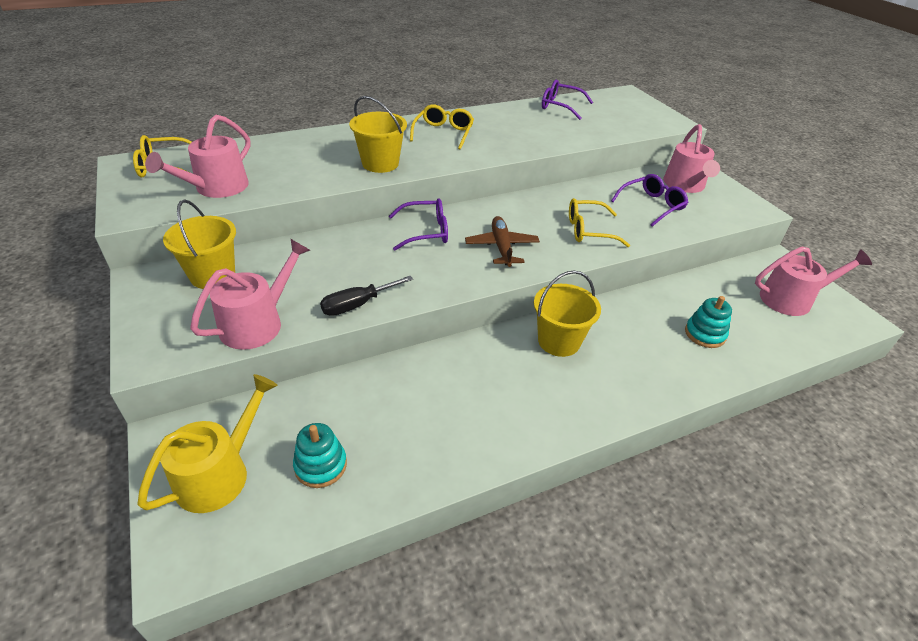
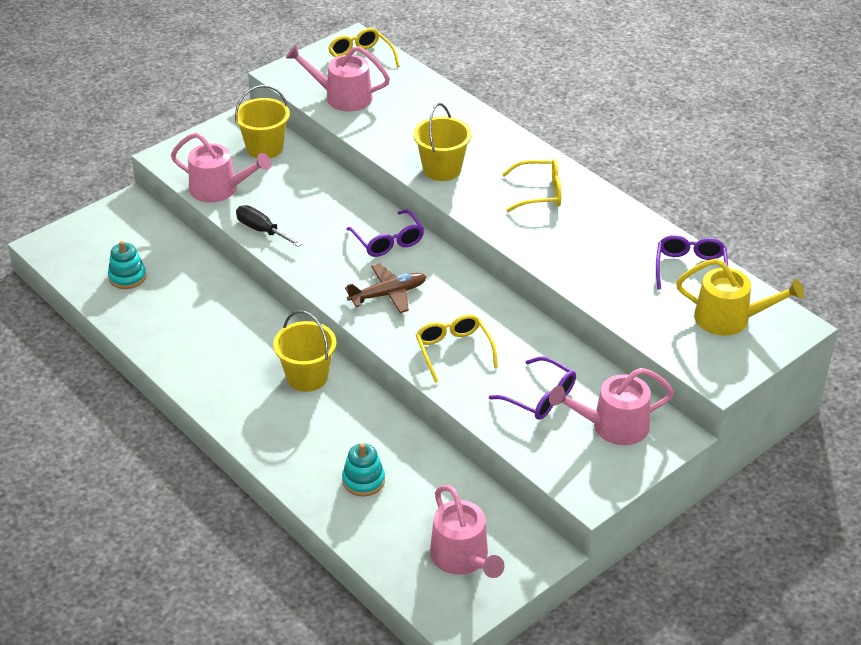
camera: 75 degrees right, 0 degrees up
yellow watering can [137,374,278,513] -> yellow watering can moved to [676,258,804,336]

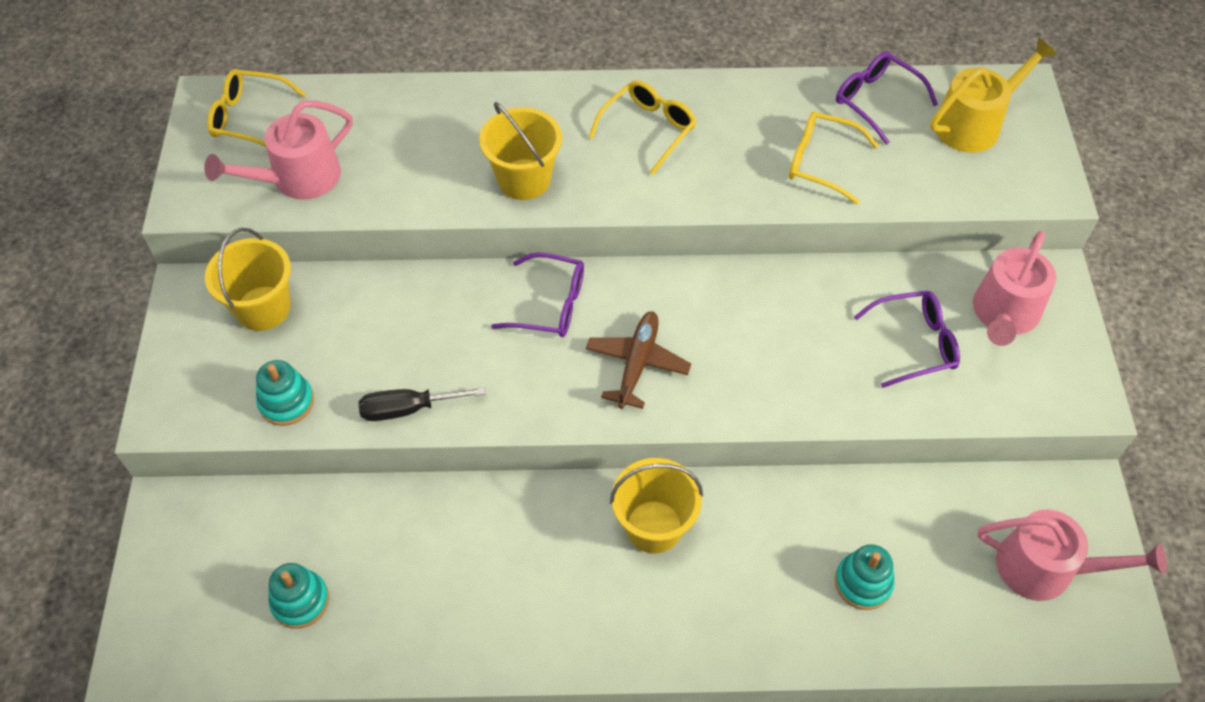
camera: 50 degrees left, 15 degrees up
pink watering can [171,133,271,203] -> turquoise stacking toy [256,360,314,426]
yellow glasses [416,314,498,383] -> yellow glasses moved to [789,111,879,204]

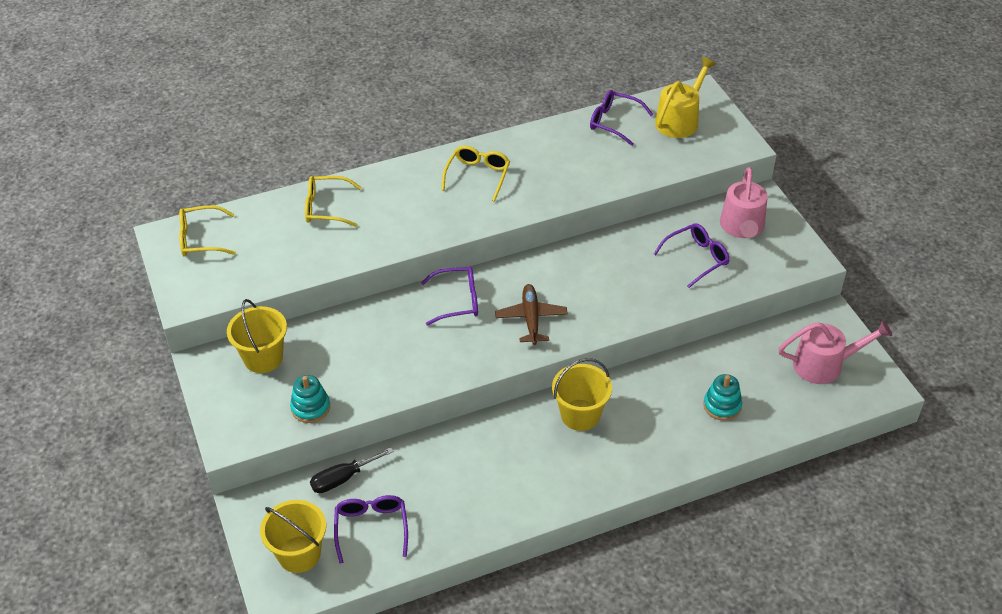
camera: 20 degrees left, 10 degrees down
pink watering can [204,100,353,200] -> none
turquoise stacking toy [268,563,329,629] -> purple glasses [334,495,408,564]
black screwdriver [358,387,486,421] -> black screwdriver moved to [310,447,394,493]
yellow bucket [479,102,562,200] -> yellow bucket moved to [260,500,326,573]
yellow glasses [789,111,879,204] -> yellow glasses moved to [305,176,362,227]

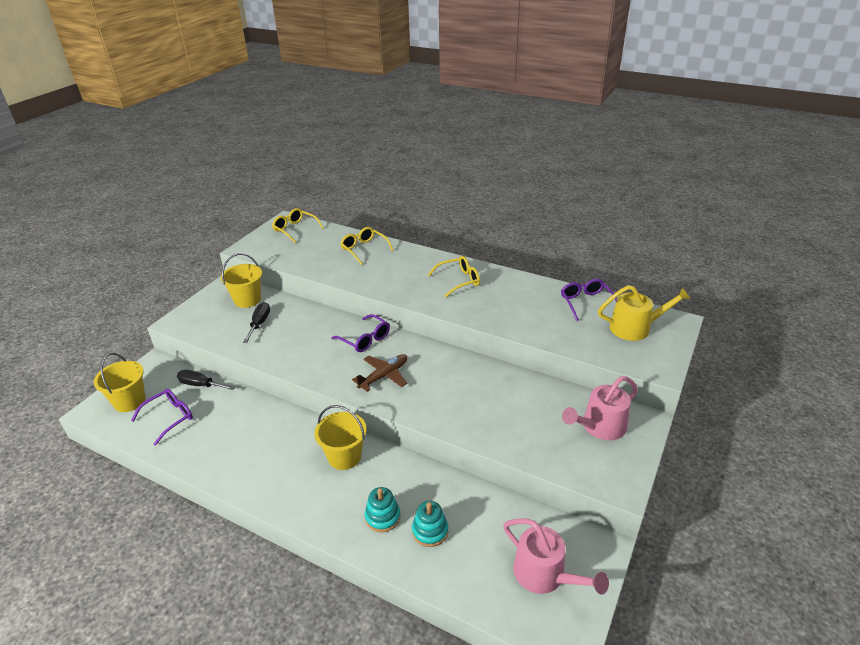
camera: 50 degrees right, 10 degrees down
turquoise stacking toy [290,375,330,423] -> turquoise stacking toy moved to [365,487,401,532]
purple glasses [654,223,729,288] -> none
none -> black screwdriver [243,302,270,343]

